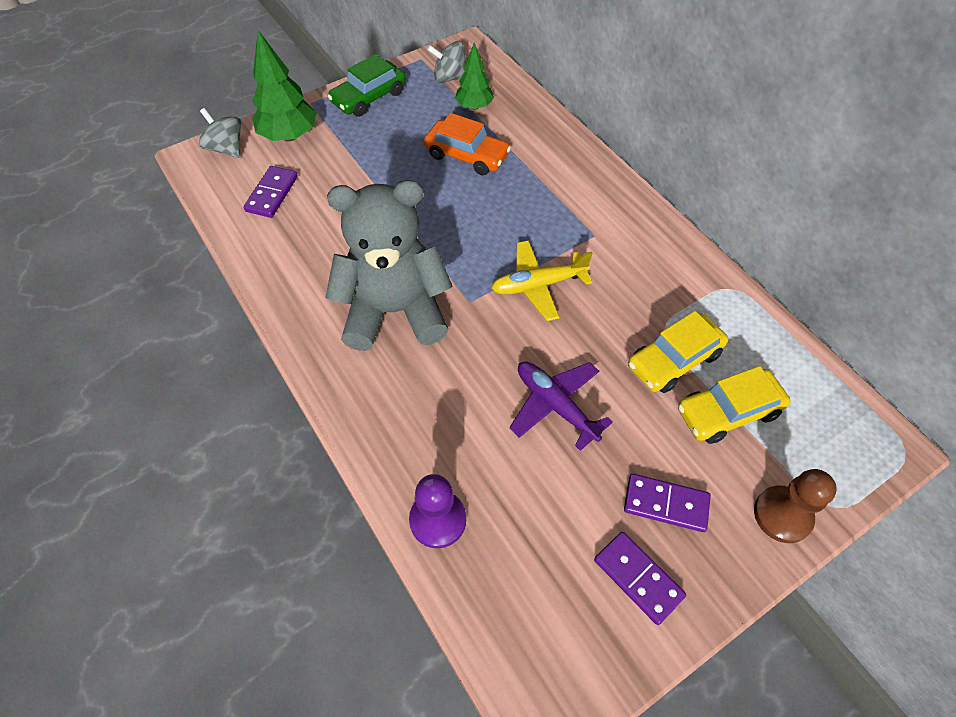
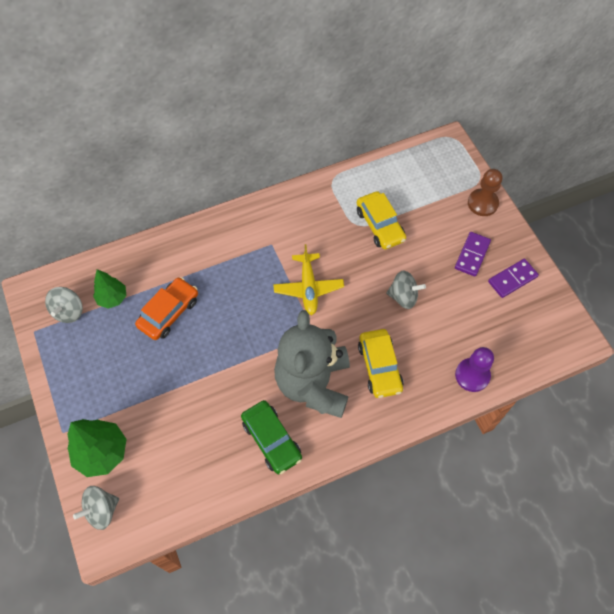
camera: 80 degrees left, 5 degrees up
purple domino [243,166,298,218] -> none
green car [328,54,406,117] -> green car moved to [241,400,302,474]
purple plane [509,362,613,451] -> grey spinning top [386,271,426,309]
yellow car [678,366,791,444] -> yellow car moved to [358,329,404,398]

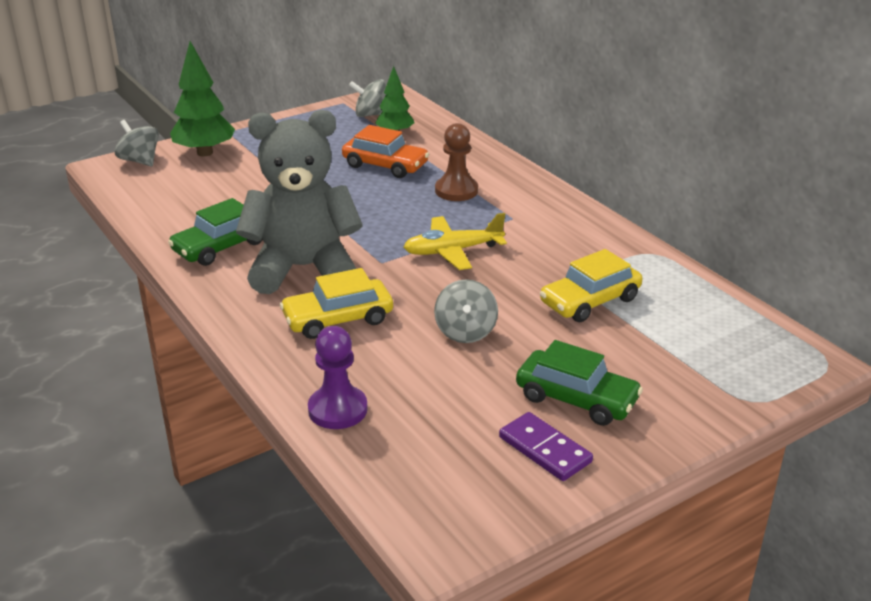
camera: 80 degrees right, 30 degrees down
purple domino [455,232,491,277] -> green car [516,340,643,426]
brown pawn [468,169,503,216] -> brown pawn moved to [435,123,478,201]

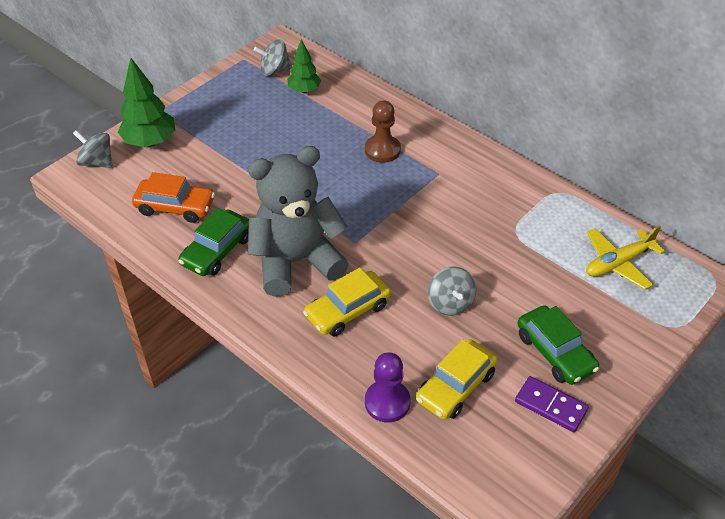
camera: 15 degrees left, 15 degrees up
orange car [342,125,429,178] -> orange car moved to [132,172,215,223]
yellow plane [404,213,507,270] -> yellow plane moved to [586,225,665,290]
green car [516,340,643,426] -> green car turned 45 degrees clockwise [517,305,599,385]
yellow car [540,249,642,322] -> yellow car moved to [416,339,498,420]

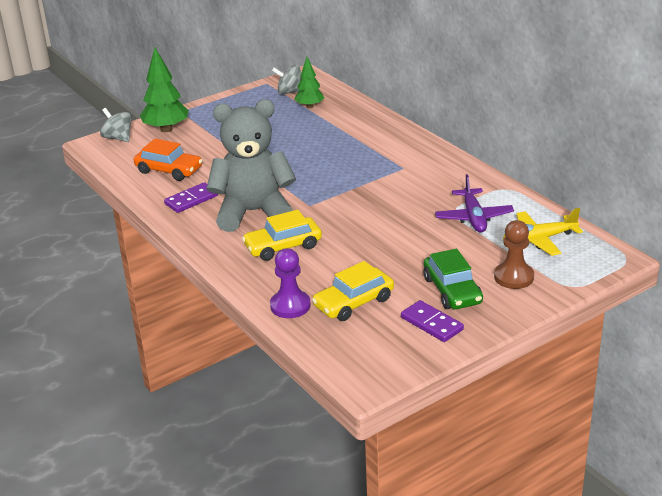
camera: 15 degrees right, 15 degrees down
green car [178,208,249,276] -> purple domino [164,182,218,213]
brown pawn [365,100,401,163] -> brown pawn moved to [494,220,534,289]
grey spinning top [428,266,476,316] -> none
none -> purple plane [435,174,514,232]

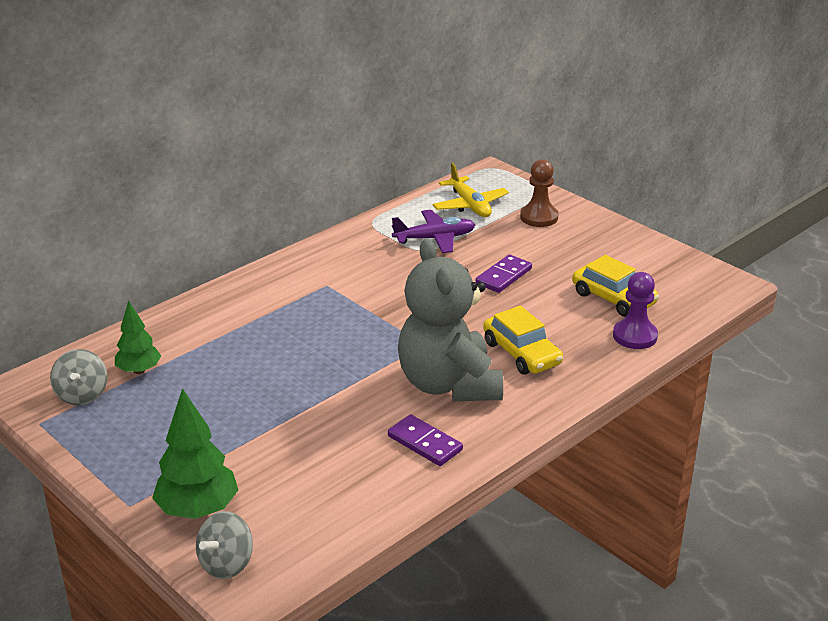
camera: 100 degrees left, 0 degrees up
orange car [134,139,203,181] -> none
purple domino [401,300,464,342] -> purple domino moved to [476,254,532,293]
green car [424,249,483,309] -> none

